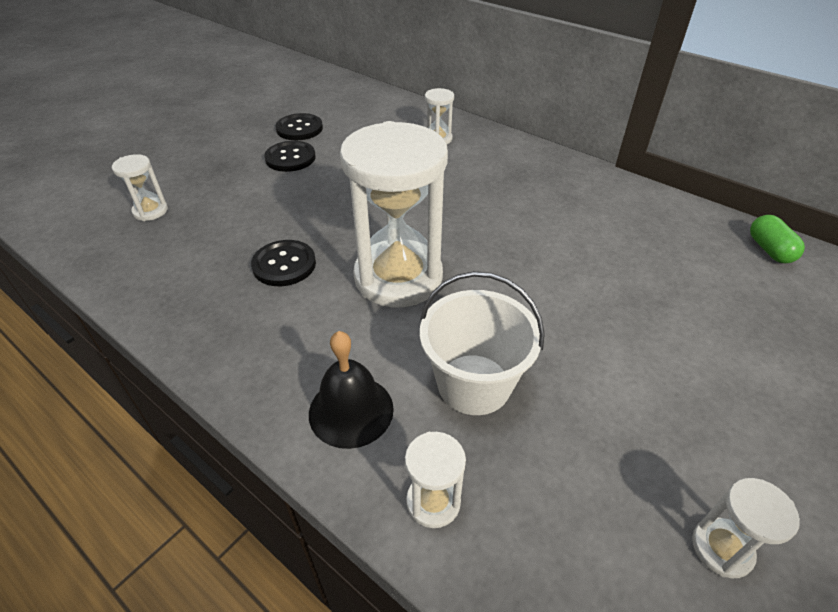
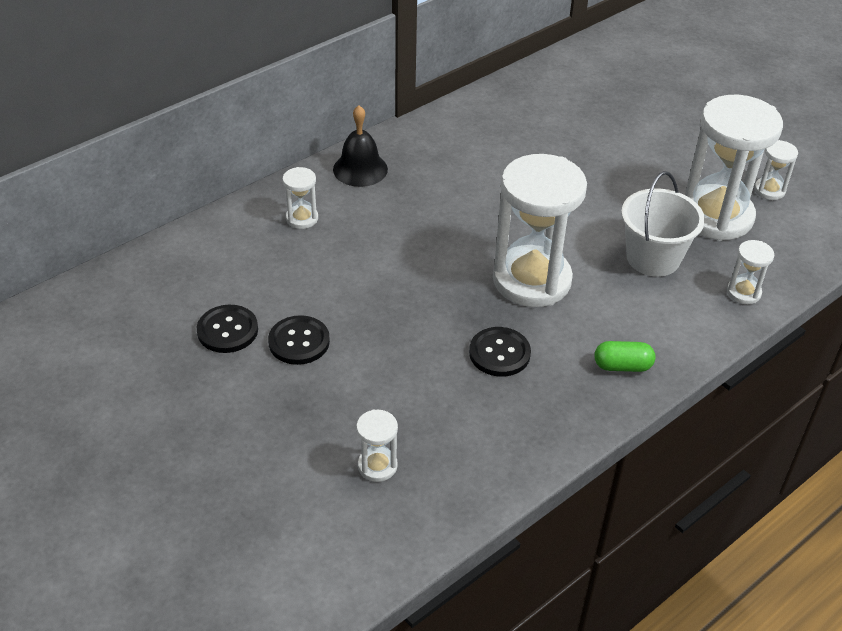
camera: 80 degrees left, 0 degrees up
black bell [309,331,394,449] -> black bell moved to [333,105,388,187]
green capsule [750,215,805,263] -> green capsule moved to [594,341,655,372]
none -> white hourglass [684,95,783,241]

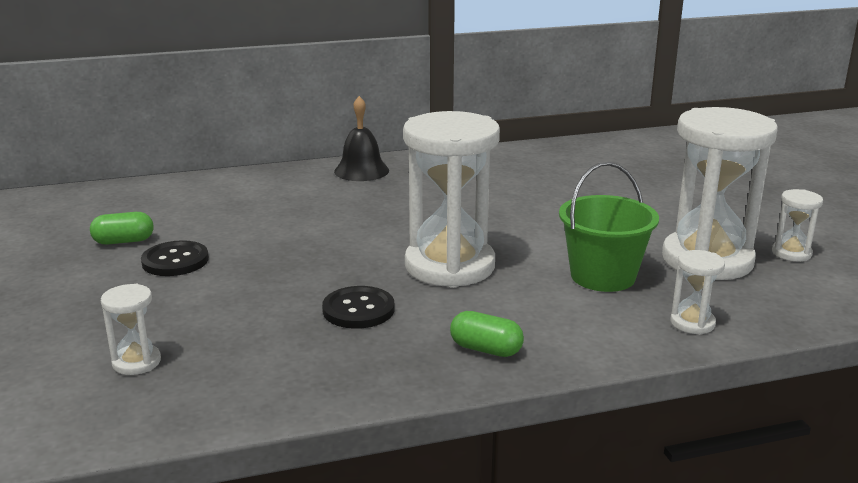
camera: 25 degrees right, 20 degrees down
black button [197,305,258,353] -> green capsule [90,212,154,245]
white hourglass [282,167,318,229] -> none
white bucket [621,171,705,277] -> green bucket [559,162,659,292]

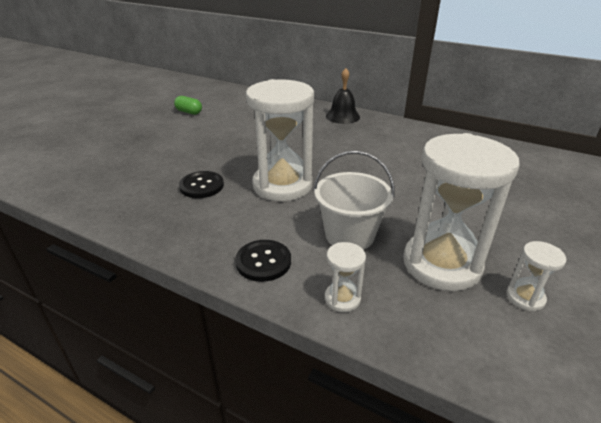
camera: 45 degrees right, 10 degrees up
white hourglass [101,284,161,375] -> none
black button [141,240,209,276] -> black button moved to [235,240,291,282]
green capsule [450,311,524,357] -> none
green bucket [559,162,659,292] -> white bucket [313,150,395,250]

